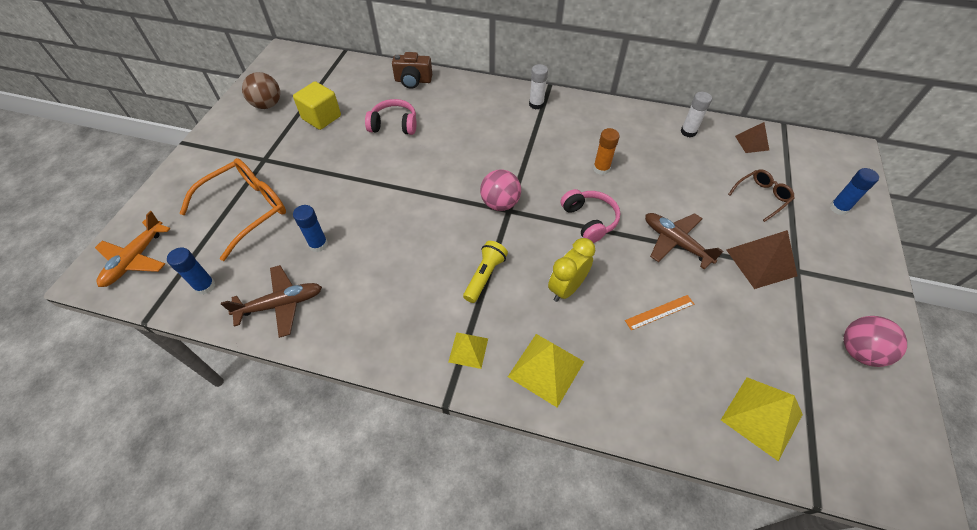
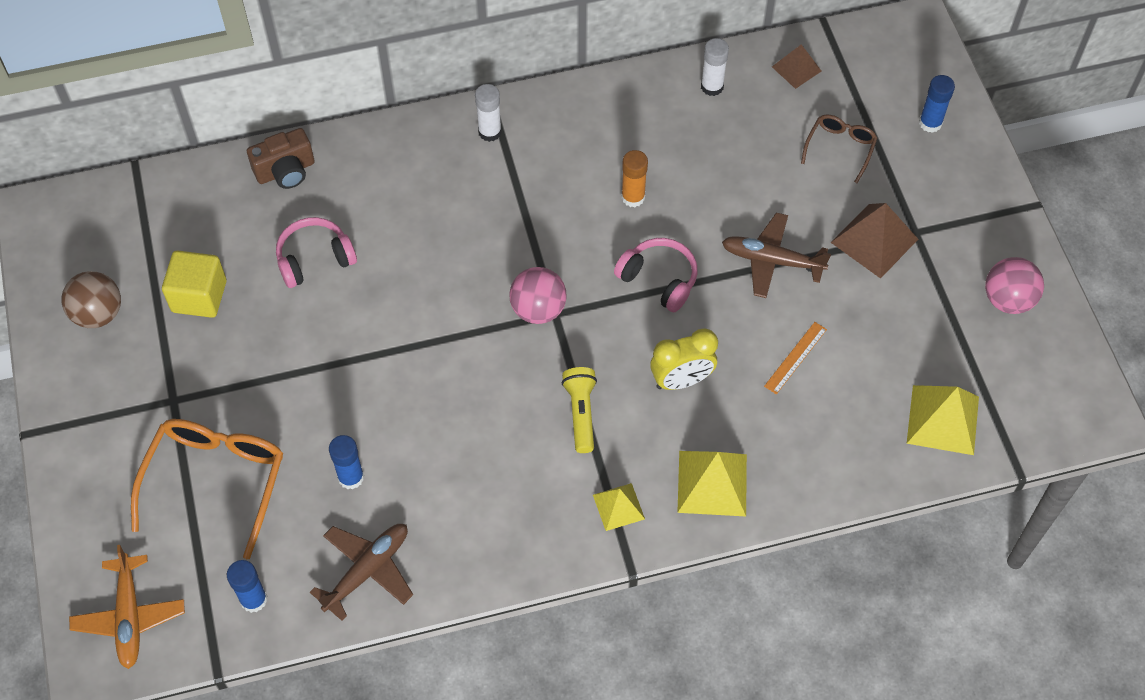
camera: 30 degrees left, 5 degrees up
yellow clock [548,238,596,302] -> yellow clock turned 120 degrees counterclockwise [650,329,718,390]

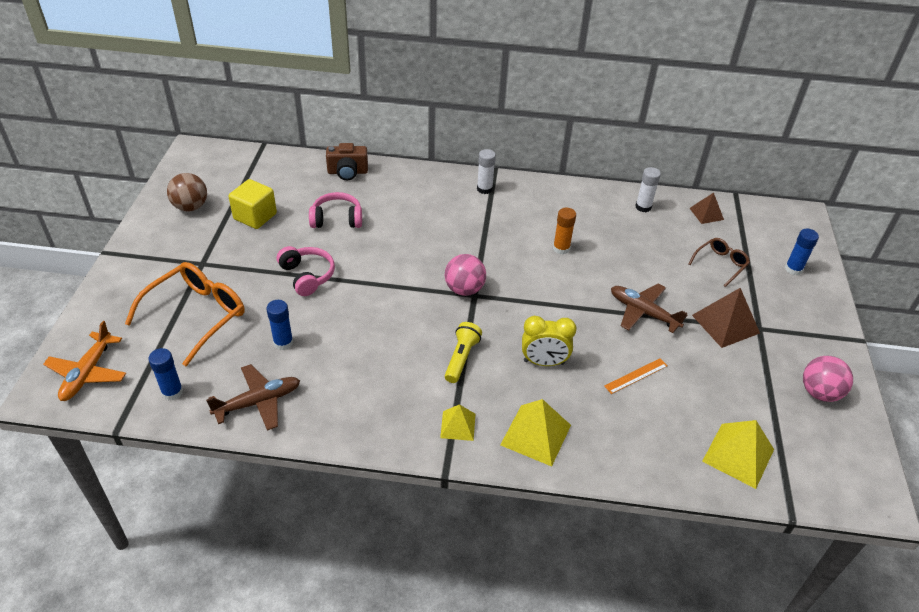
camera: 20 degrees right, 15 degrees down
pink headphones [614,238,698,312] -> pink headphones moved to [277,246,335,296]

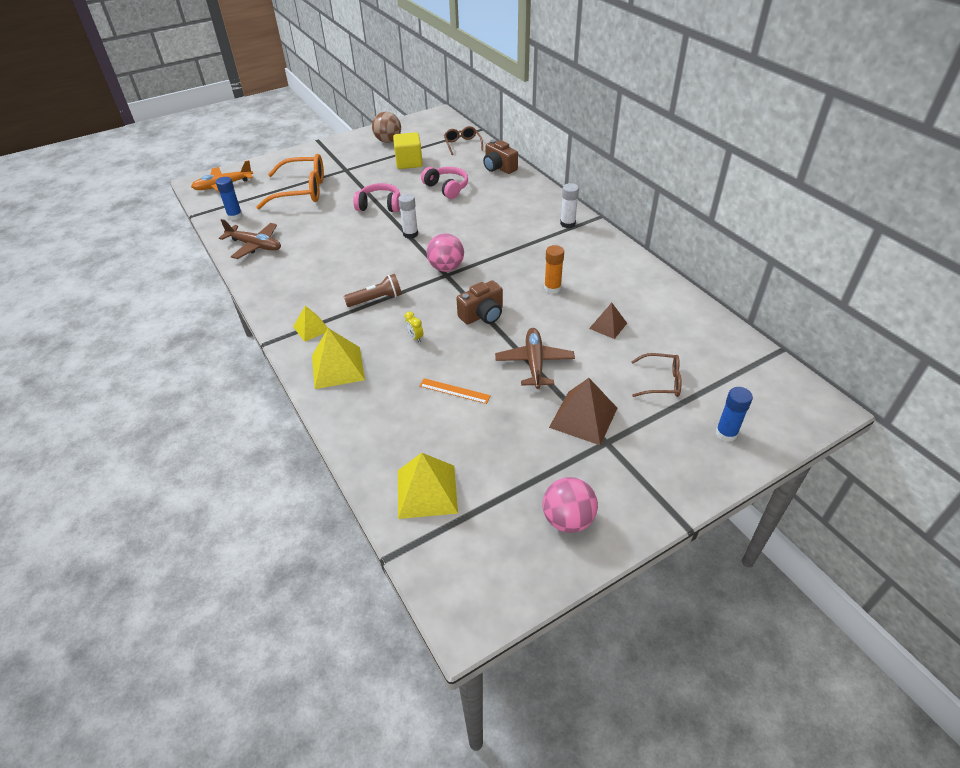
camera: 55 degrees right, 0 degrees up
blue glue stick [266,300,293,350] -> none
pink headphones [277,246,335,296] -> pink headphones turned 105 degrees counterclockwise [353,183,400,212]
yellow flashlight [445,322,482,383] -> brown flashlight [344,274,402,307]
yellow clock [522,316,577,366] -> yellow clock [404,311,423,342], size x0.49
white glue stick [635,167,661,212] -> white glue stick moved to [398,194,418,239]
brown pyramid [690,193,724,224] -> brown pyramid moved to [589,303,627,339]
none -> brown glasses [444,126,483,155]
none -> brown camera [456,280,503,325]

